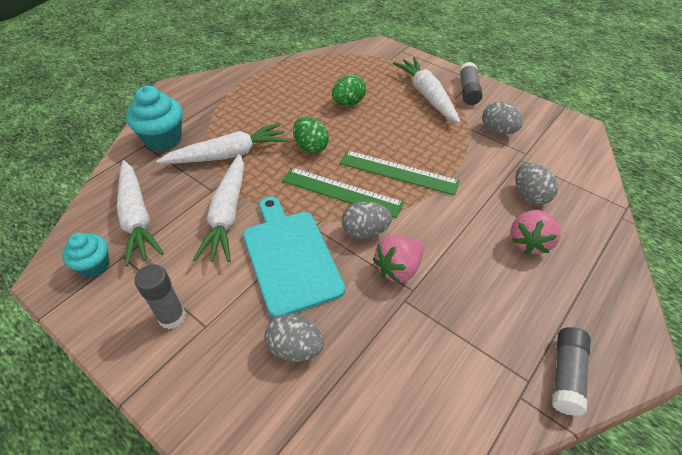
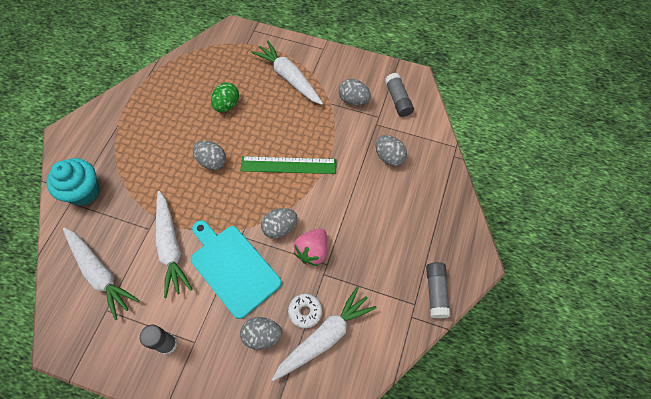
camera: 20 degrees left, 15 degrees up
turquoise cupcake [62,233,110,278] -> none
white carrot [156,123,288,164] -> white carrot moved to [272,287,377,381]
green ruler [282,167,404,218] -> none
green egg [293,117,329,154] -> grey egg [193,141,226,170]
grey glue stick [459,62,483,105] -> grey glue stick moved to [385,73,414,117]
pink strawberry [511,210,561,255] -> none
none -> white donut [288,294,322,328]

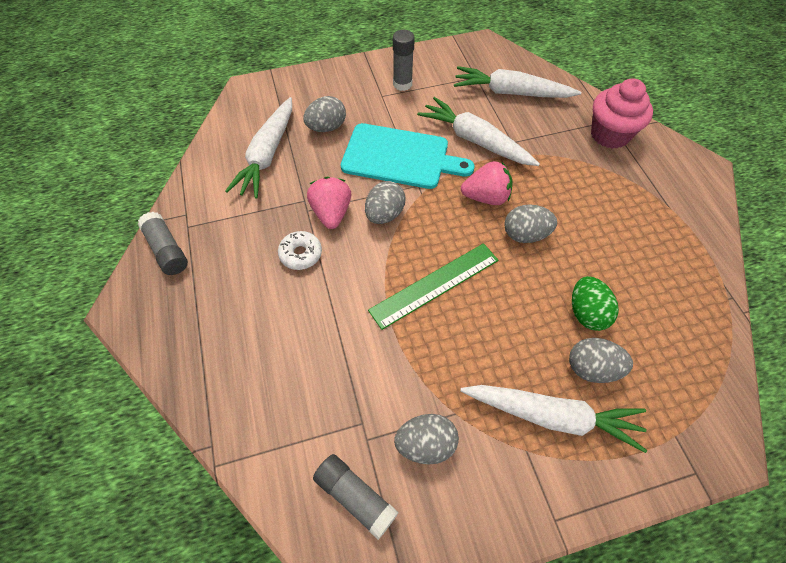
camera: 145 degrees right, 5 degrees down
turquoise cupcake [47,158,100,206] -> pink cupcake [591,78,653,149]
white donut [288,294,322,328] -> white donut moved to [278,231,322,270]
grey egg [375,135,407,166] -> grey egg moved to [569,338,633,383]
none -> pink strawberry [461,161,513,205]

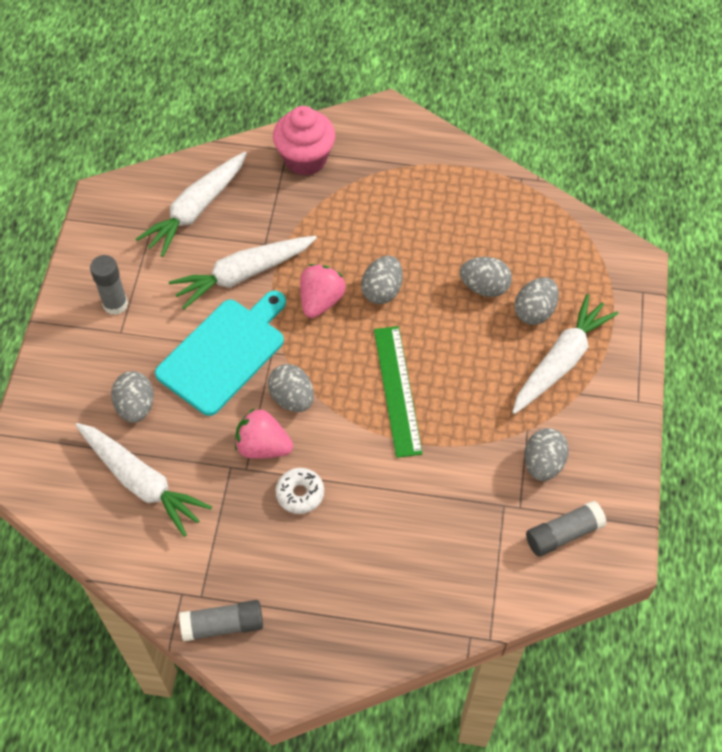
camera: 65 degrees left, 0 degrees up
green egg [572,276,619,331] -> grey egg [460,257,512,297]

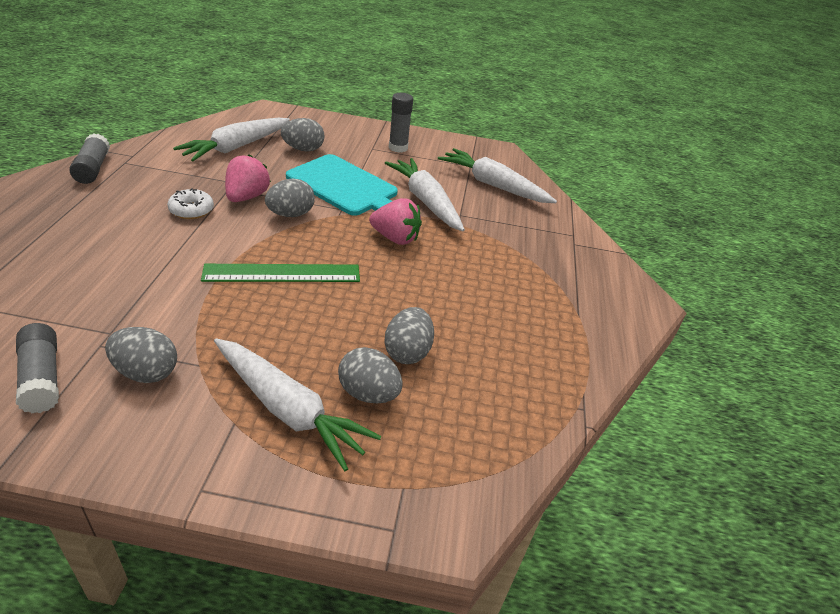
camera: 85 degrees right, 20 degrees down
pink cupcake [273,106,335,176] -> none
grey egg [361,256,403,304] -> none

